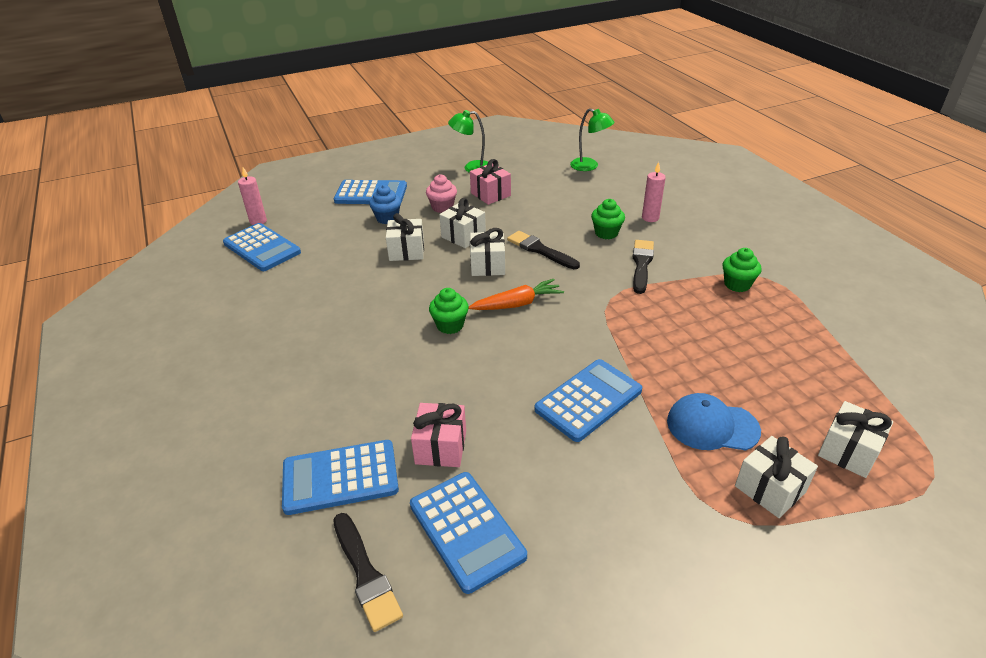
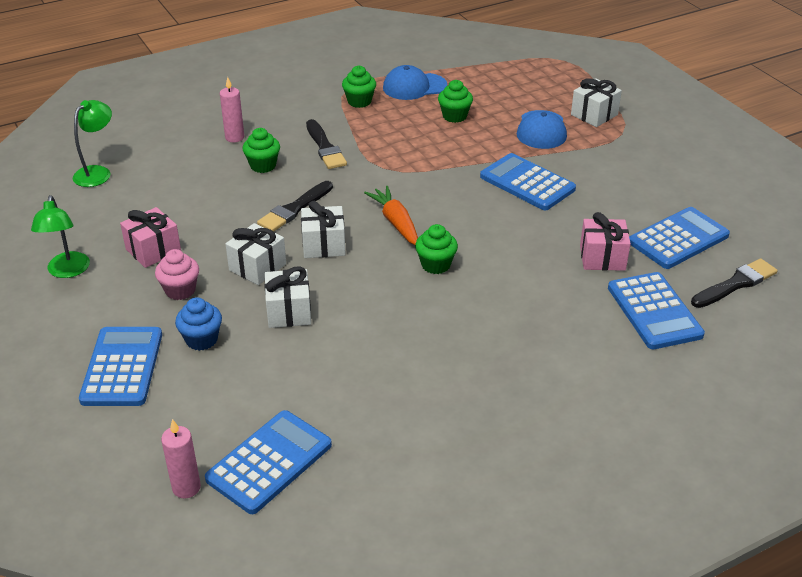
camera: 95 degrees left, 0 degrees up
black brush [633,240,654,294] -> black brush turned 120 degrees counterclockwise [306,119,347,169]
white gift [818,401,893,478] -> none
none -> blue cap [383,65,447,100]
none -> green cupcake [438,80,473,123]

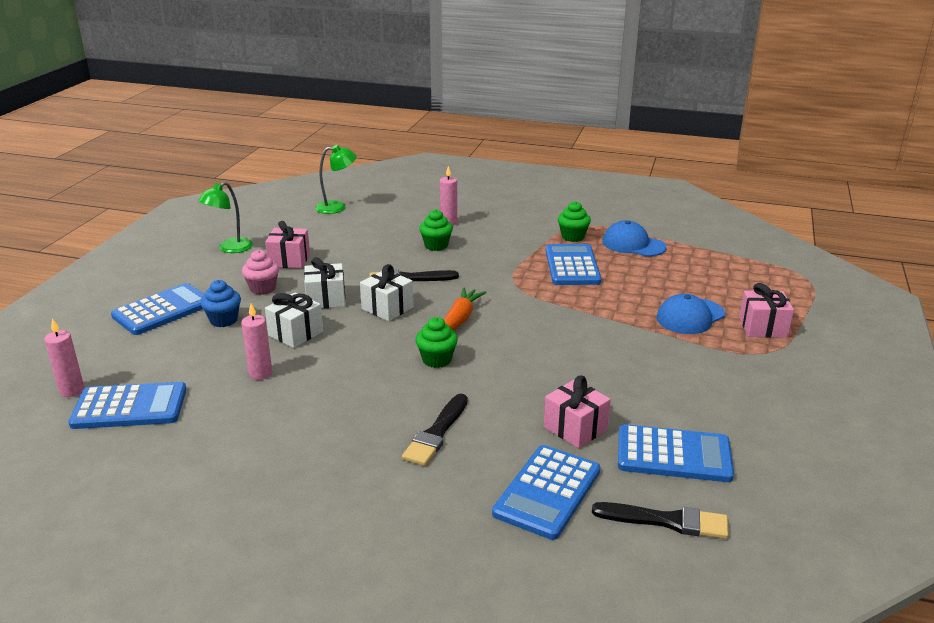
camera: 45 degrees right, 10 degrees down
black brush [306,119,347,169] -> black brush moved to [402,394,468,466]
green cupcake [438,80,473,123] -> none
blue calculator [480,153,576,210] -> blue calculator moved to [545,244,601,285]
white gift [571,78,622,127] -> pink gift [739,283,794,338]
none -> pink candle [241,303,272,380]

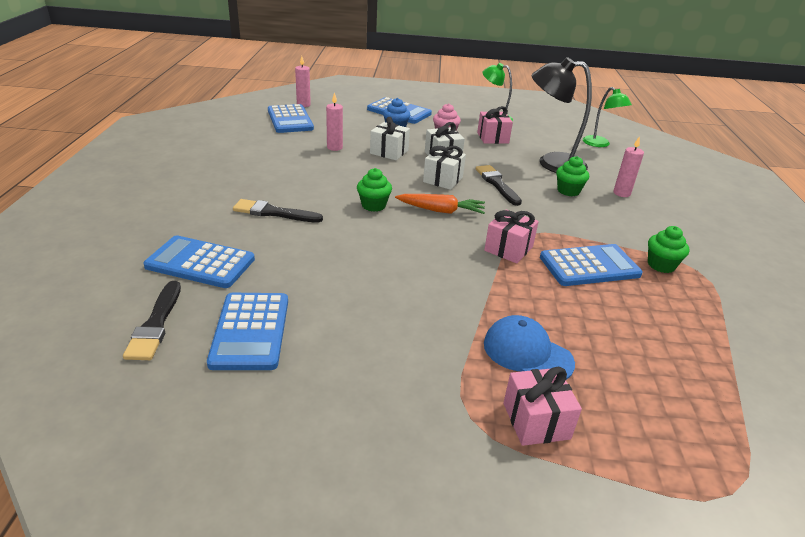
camera: 75 degrees right, 5 degrees up
pink gift [544,375,611,448] -> pink gift moved to [484,209,539,263]
blue cap [602,221,667,257] -> none
none -> black lamp [532,57,592,173]

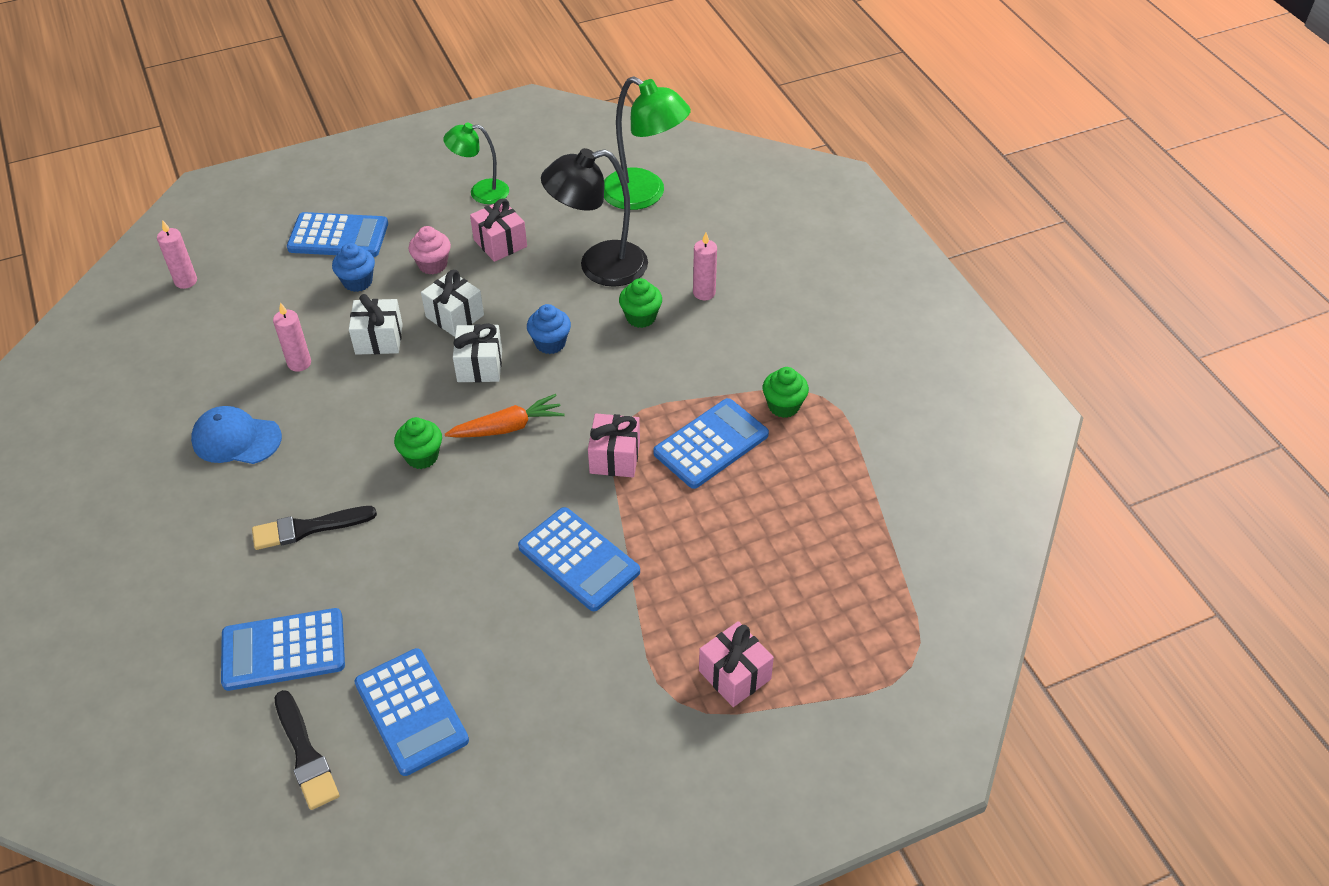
camera: 25 degrees left, 15 degrees up
blue calculator [268,104,314,133] -> blue calculator moved to [518,507,640,611]
black brush [476,165,522,206] -> blue cupcake [527,304,571,354]
blue cap [484,315,575,380] -> blue cap moved to [191,406,282,464]
green lamp [583,87,632,147] -> green lamp [604,76,691,210], size x1.65

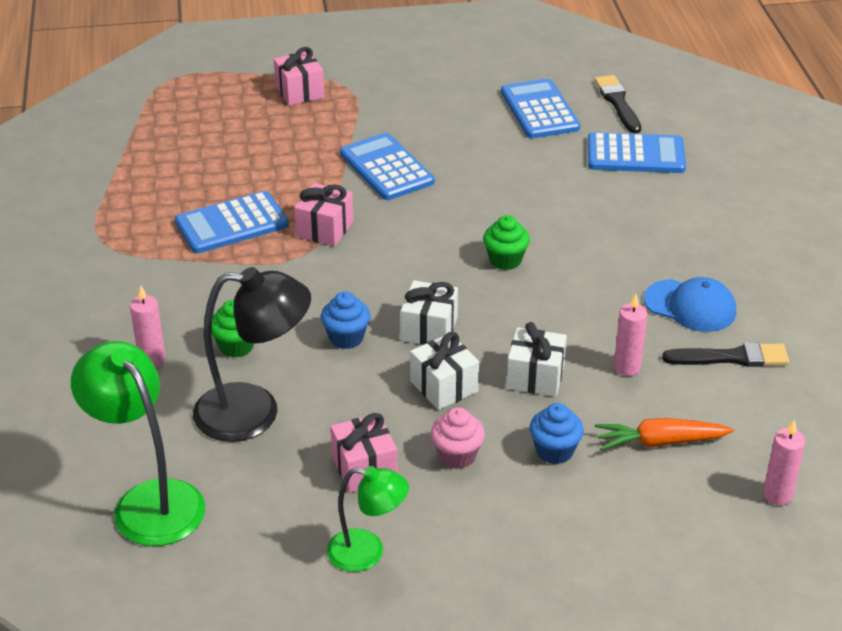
camera: 165 degrees left, 10 degrees down
black brush [252,506,377,550] -> black brush moved to [662,342,789,367]
blue calculator [287,212,388,257] -> none
orange carrot [445,394,565,438] -> orange carrot moved to [595,418,734,450]
green cupcake [763,367,809,418] -> none

